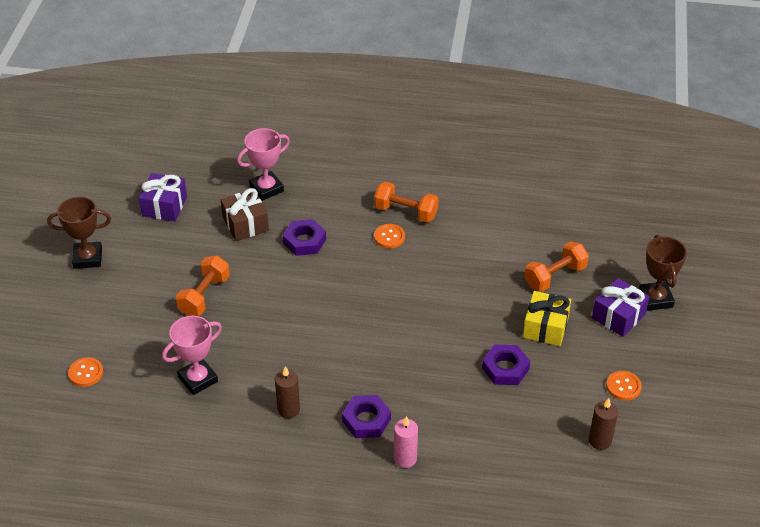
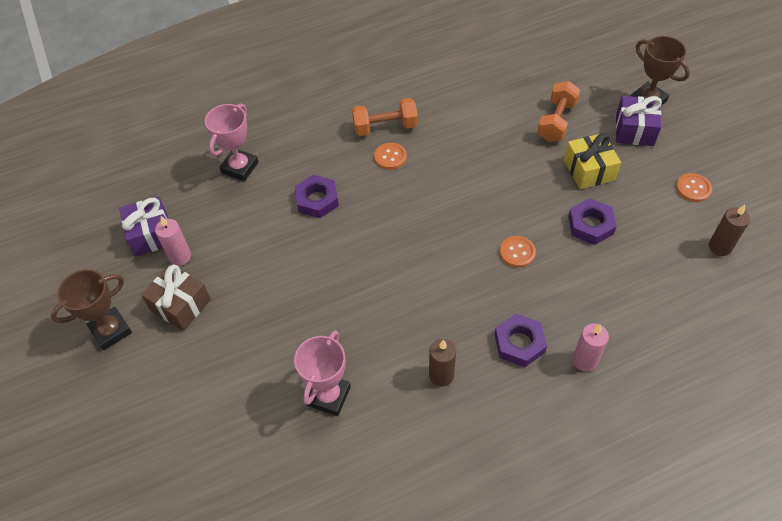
camera: 30 degrees left, 10 degrees up
orange button [68,357,103,387] -> orange button moved to [500,236,536,268]
orange dumbbell [176,255,230,316] -> none
brown gift [221,188,269,241] -> brown gift moved to [141,264,211,331]
none -> pink candle [155,216,191,266]

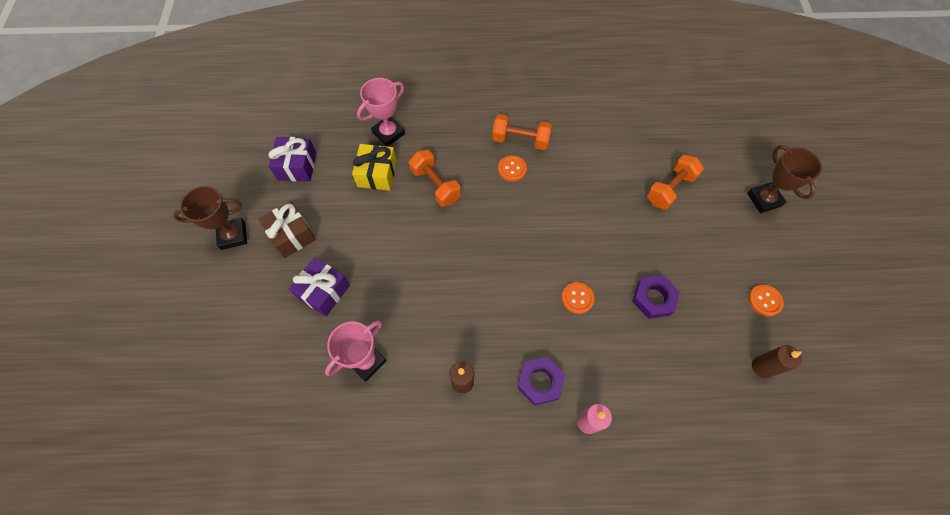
camera: 20 degrees right, 10 degrees up
pink candle [155,216,191,266] -> none
purple nut [295,175,339,218] -> orange dumbbell [409,150,461,207]
yellow gift [564,133,621,189] -> yellow gift moved to [352,144,397,191]
purple gift [616,96,662,146] -> purple gift moved to [289,257,350,316]

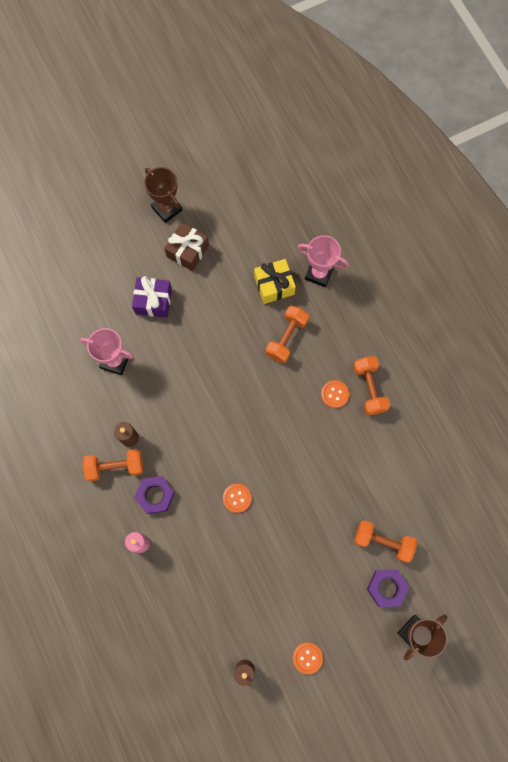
camera: 65 degrees right, 10 degrees up
purple gift [269,137,316,182] -> none
purple nut [632,275,680,319] -> purple nut moved to [367,570,409,607]
none -> orange dumbbell [83,449,143,481]

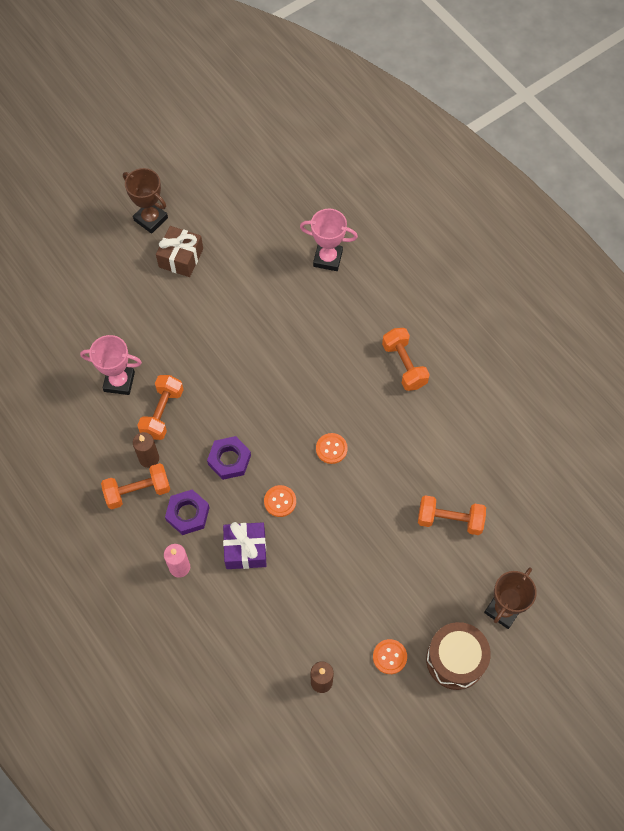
camera: 10 degrees left, 10 degrees down
purple gift [132,276,172,318] -> purple gift moved to [223,522,266,569]
yellow gift [254,259,296,304] -> none
orange dumbbell [266,306,309,363] -> orange dumbbell moved to [137,375,184,440]
orange button [321,380,349,408] -> orange button moved to [316,433,348,464]
purple nut [367,570,409,607] -> purple nut moved to [207,436,251,480]
none -> brown drum [426,622,491,690]

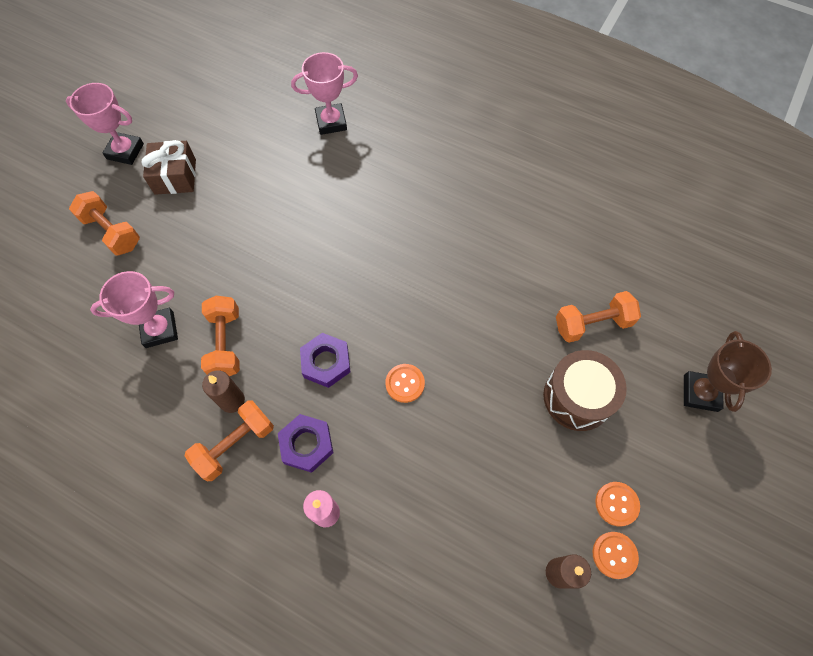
camera: 25 degrees left, 0 degrees up
brown trophy [123,168,168,234] -> pink trophy [66,83,144,165]
purple gift [223,522,266,569] -> none
orange button [316,433,348,464] -> orange button moved to [593,532,639,579]
orange dumbbell [382,328,430,391] -> orange dumbbell moved to [69,191,140,256]
brown drum [426,622,491,690] -> brown drum moved to [543,350,627,431]

